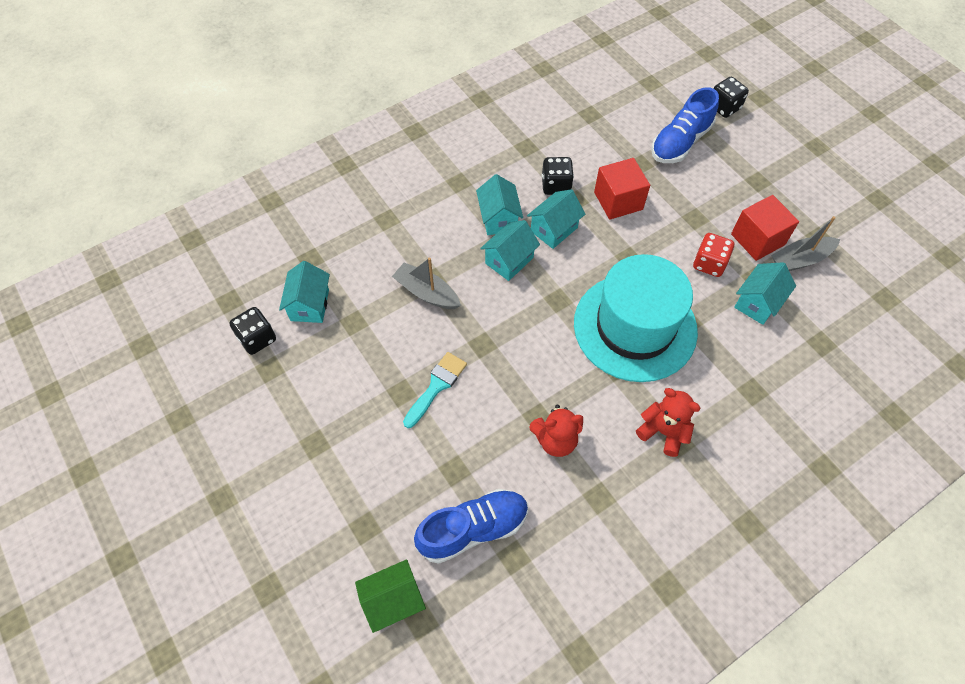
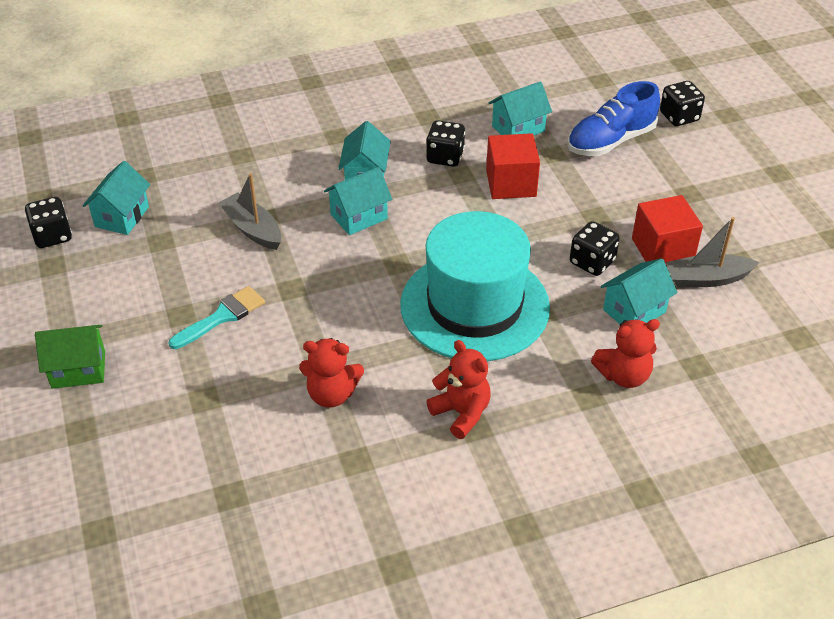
camera: 15 degrees right, 15 degrees down
green house [355,559,426,633] -> green house moved to [35,325,105,389]
blue shoe [414,489,528,564] -> none
turquoise house [527,189,585,249] -> turquoise house moved to [489,81,552,135]
red dice [693,233,734,277] -> black dice [570,221,620,276]
none -> red teddy bear [591,319,660,388]

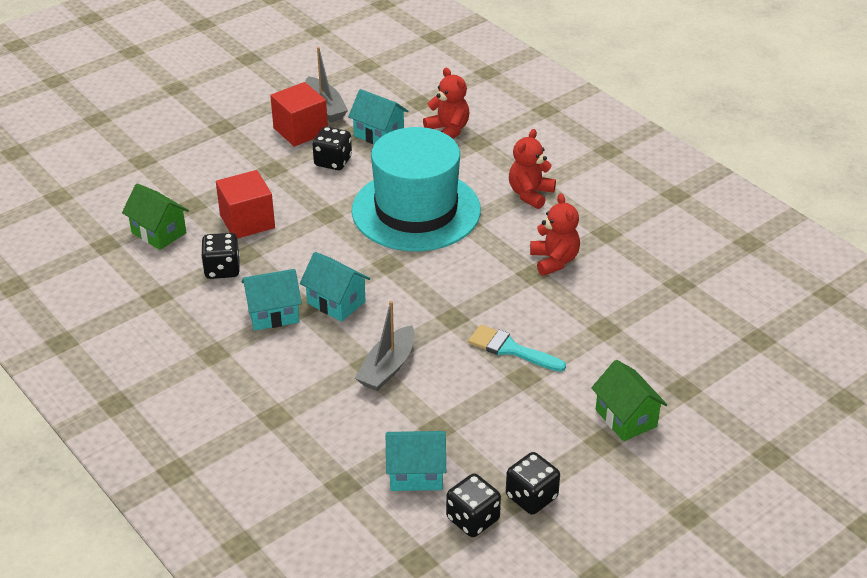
camera: 110 degrees left, 5 degrees down
turquoise house [489,81,552,135] -> green house [122,183,189,250]
blue shoe [567,81,660,156] -> none
black dice [660,81,705,126] -> black dice moved to [506,452,560,515]

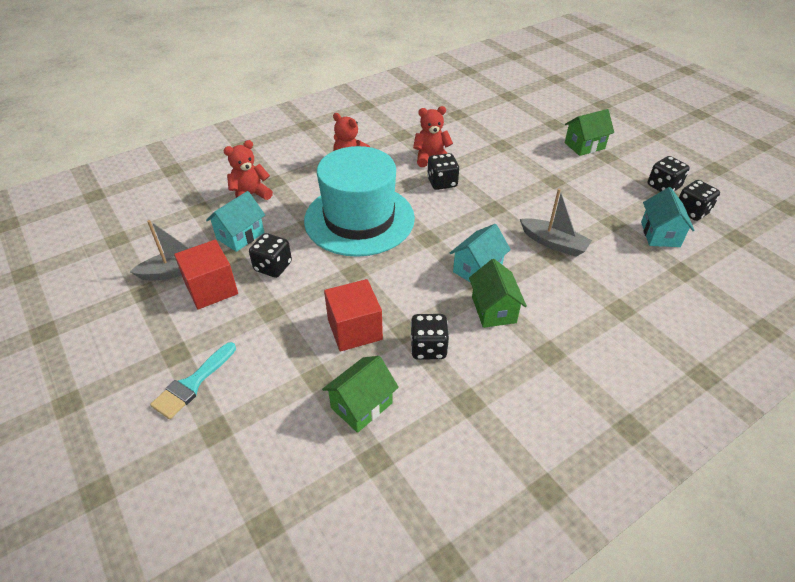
camera: 85 degrees left, 5 degrees up
turquoise house [242,269,302,331] -> green house [469,259,527,328]
turquoise brush [468,325,566,372] -> turquoise brush moved to [150,342,236,419]
none -> black dice [427,153,459,190]

